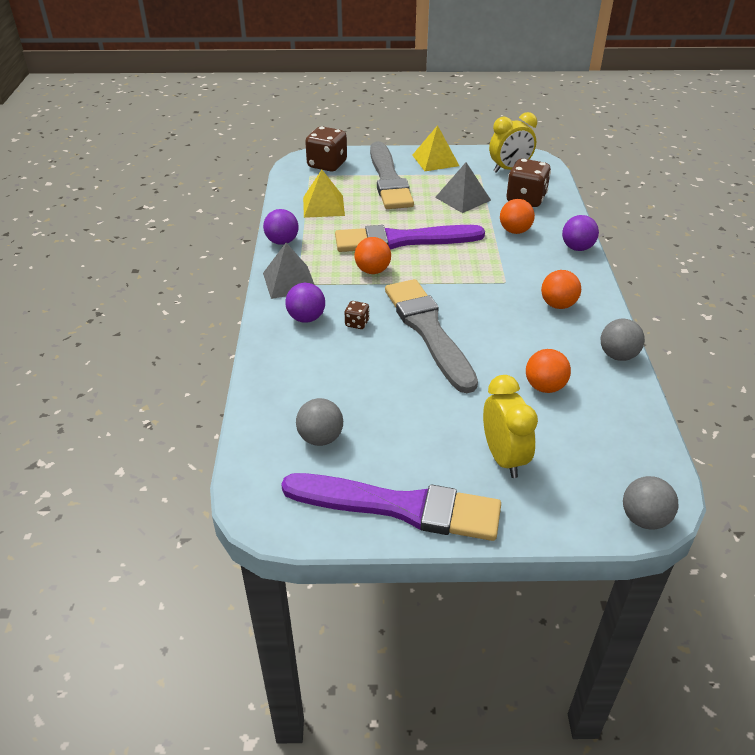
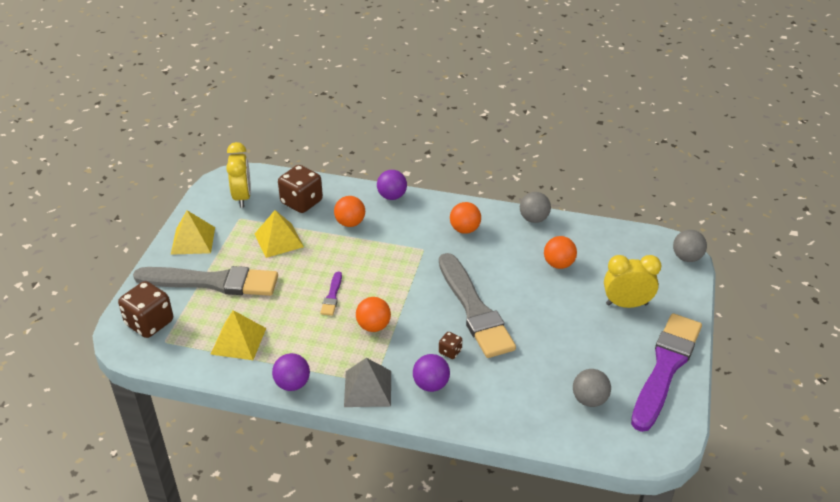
camera: 75 degrees left, 0 degrees up
purple brush [335,225,485,252] -> purple brush [320,272,342,316], size x0.42
grey brush [385,279,478,393] -> grey brush turned 105 degrees counterclockwise [439,253,516,358]
grey pyramid [435,162,491,213] -> yellow pyramid [255,210,304,258]

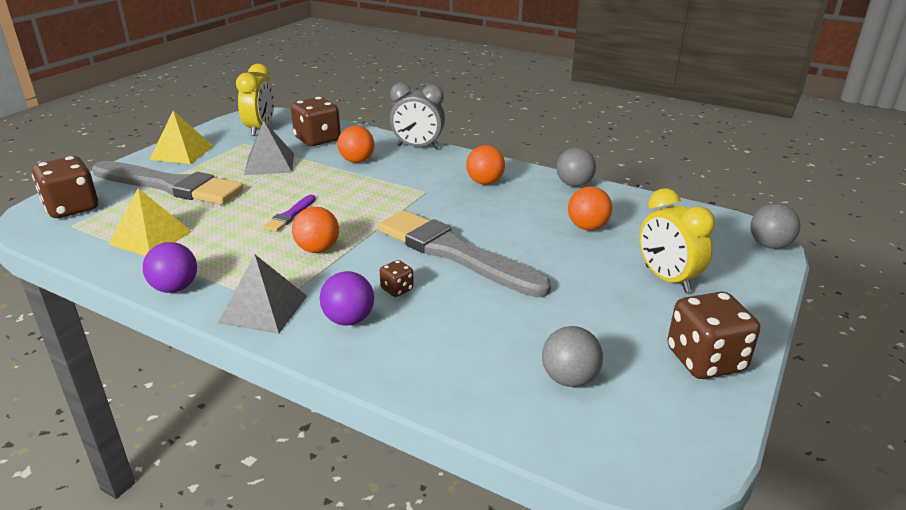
camera: 15 degrees right, 10 degrees down
yellow pyramid [255,210,304,258] -> grey pyramid [244,121,294,175]
purple ball [377,170,407,200] -> grey clock [390,83,445,149]
grey brush [439,253,516,358] -> grey brush turned 135 degrees clockwise [378,210,551,297]
yellow clock [604,255,661,308] -> yellow clock turned 135 degrees counterclockwise [639,188,715,293]
purple brush [631,313,702,432] -> brown dice [667,292,760,379]

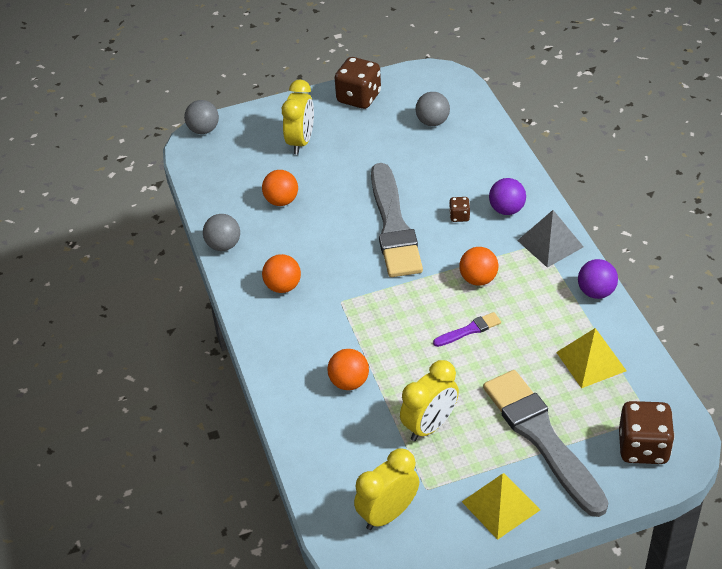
camera: 135 degrees left, 15 degrees up
grey pyramid [244,121,294,175] -> yellow clock [400,360,459,441]
brown dice [291,97,341,146] -> none
grey clock [390,83,445,149] -> none

